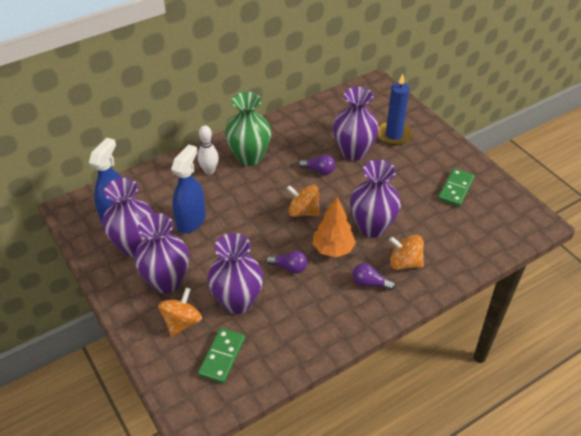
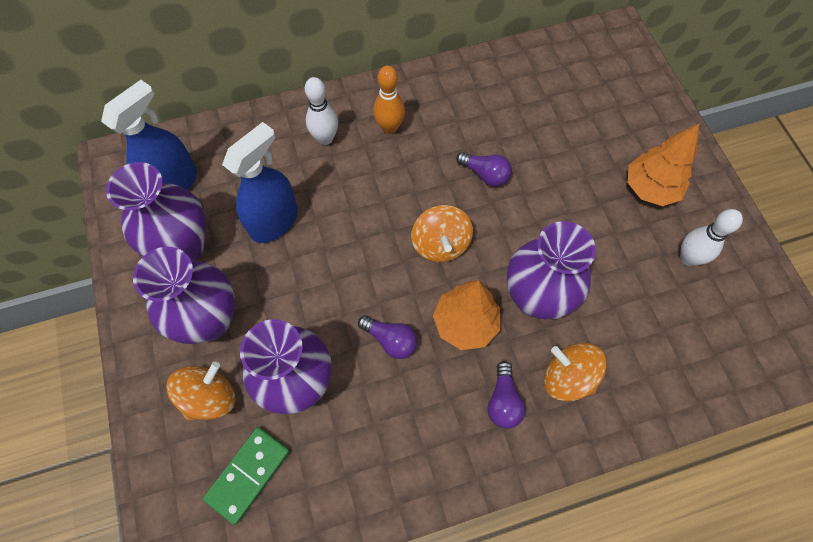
camera: 15 degrees right, 20 degrees up
green vase [225,92,271,166] -> orange bowling pin [373,65,405,134]
orange spinning top [286,185,320,217] -> orange spinning top turned 135 degrees counterclockwise [411,205,473,262]
purple vase [333,87,379,161] -> none
purple light bulb [353,263,395,291] -> purple light bulb turned 120 degrees counterclockwise [488,361,525,429]
blue candle [377,74,412,146] -> none
green domino [438,168,475,207] -> white bowling pin [680,209,743,266]
none -> orange tree [628,124,699,206]

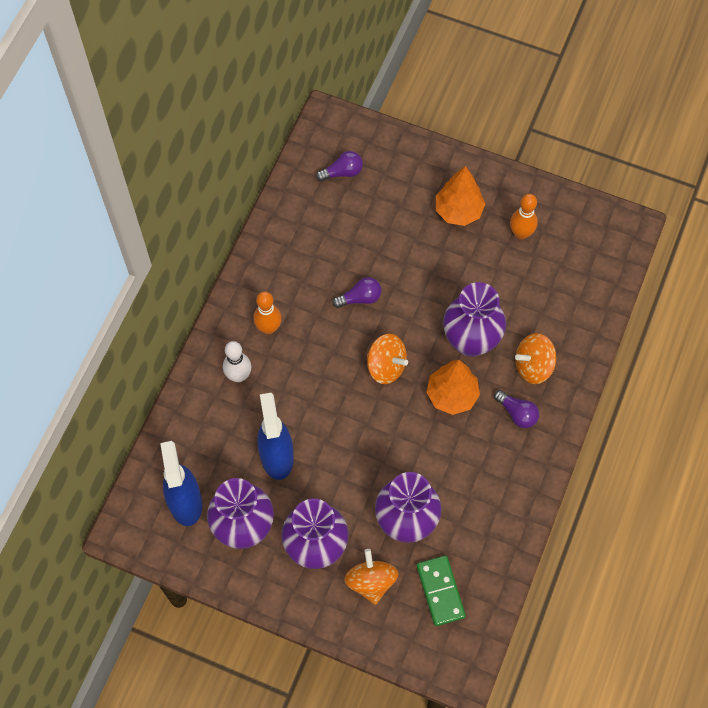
camera: 50 degrees left, 0 degrees up
purple light bulb [358,315,417,359] -> purple light bulb moved to [316,151,363,182]
white bowling pin [680,209,743,266] -> orange bowling pin [510,194,538,240]

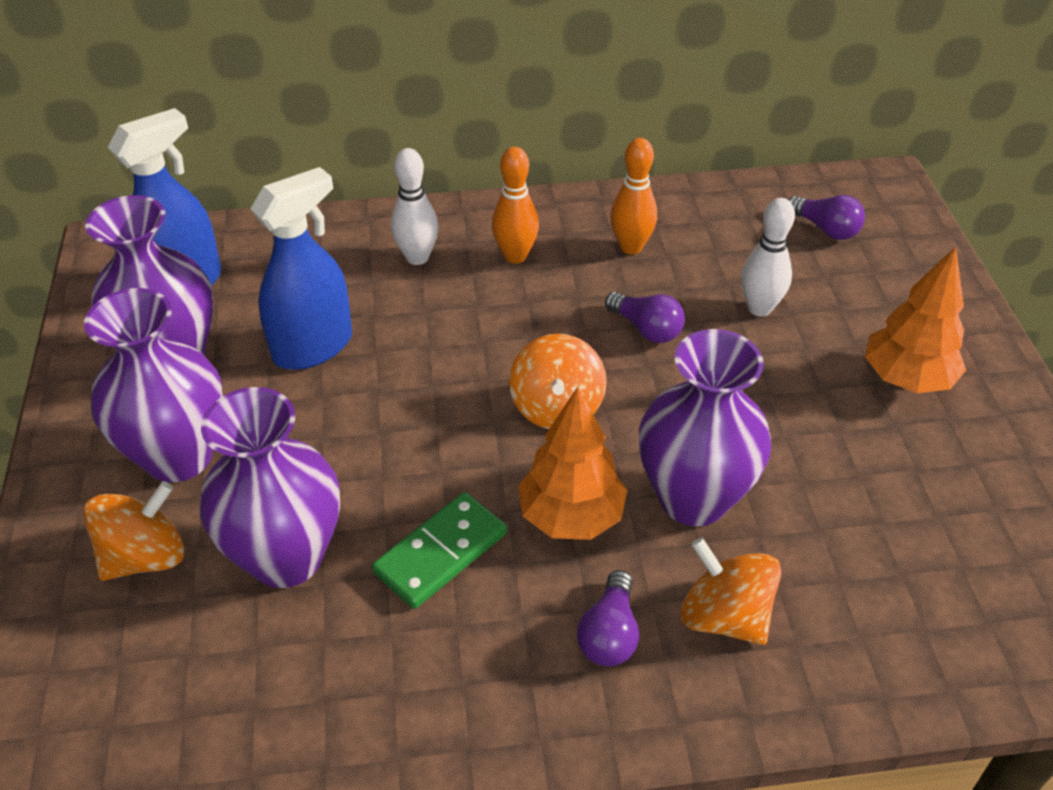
camera: 60 degrees right, 20 degrees down
green domino [417,556,466,626] -> green domino moved to [372,492,507,609]
orange bowling pin [510,194,538,240] -> orange bowling pin moved to [610,138,657,254]
none -> white bowling pin [741,198,795,317]

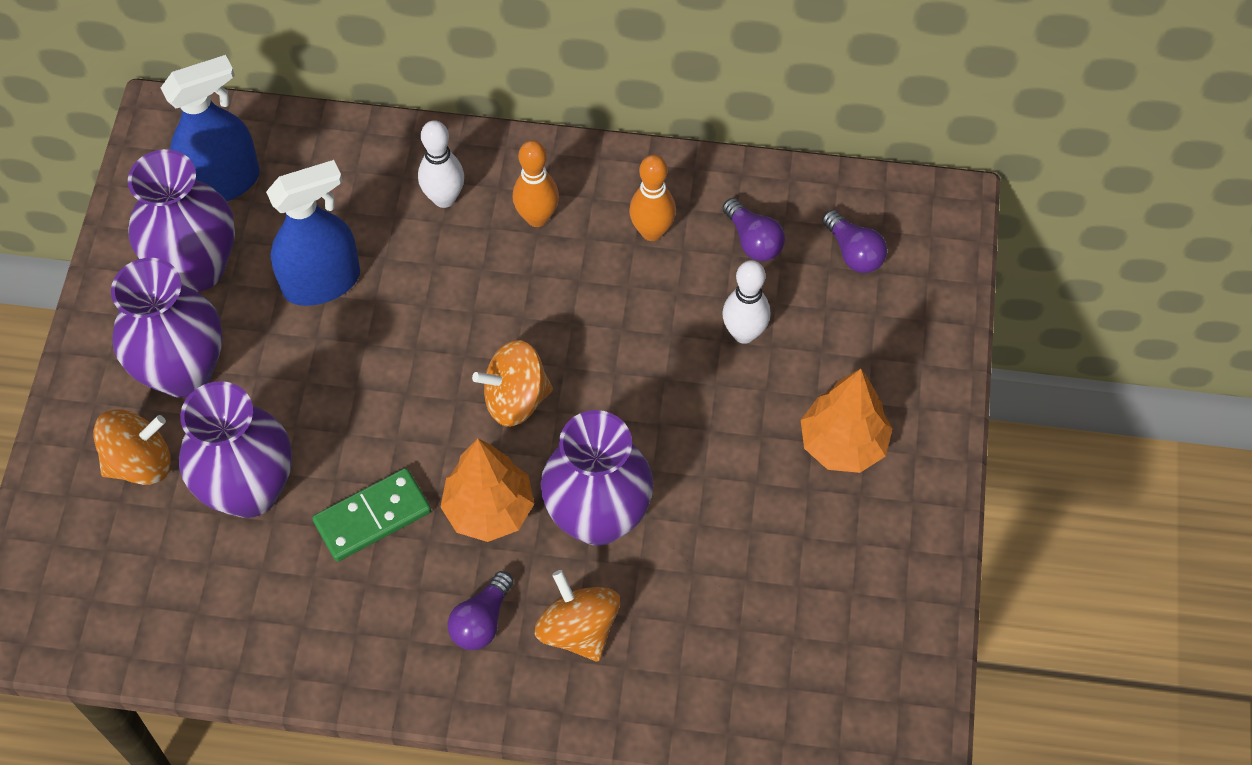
camera: 15 degrees right, 15 degrees up
orange spinning top [509,334,607,429] -> orange spinning top turned 60 degrees clockwise [472,340,553,427]
purple light bulb [605,292,685,343] -> purple light bulb moved to [722,198,785,261]

